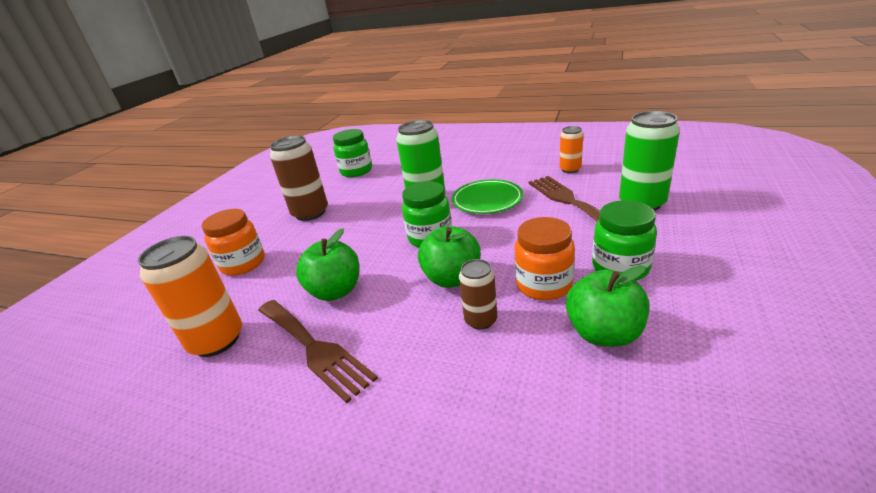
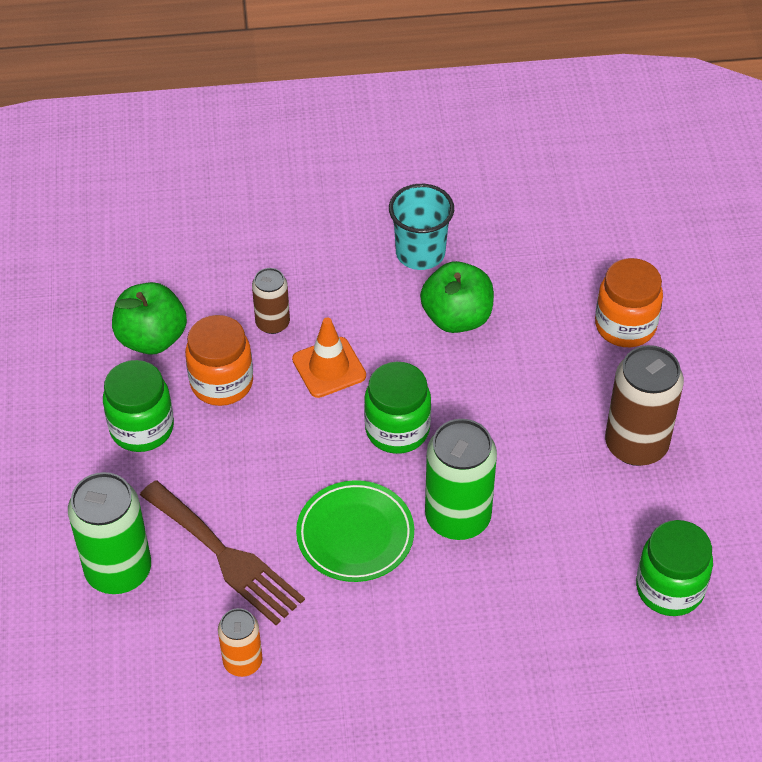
camera: 150 degrees right, 20 degrees up
orange can [138,236,242,357] -> none
brown fork [258,300,378,403] -> turquoise cup [389,184,454,270]
green apple [418,226,481,288] -> orange traffic cone [292,318,366,398]

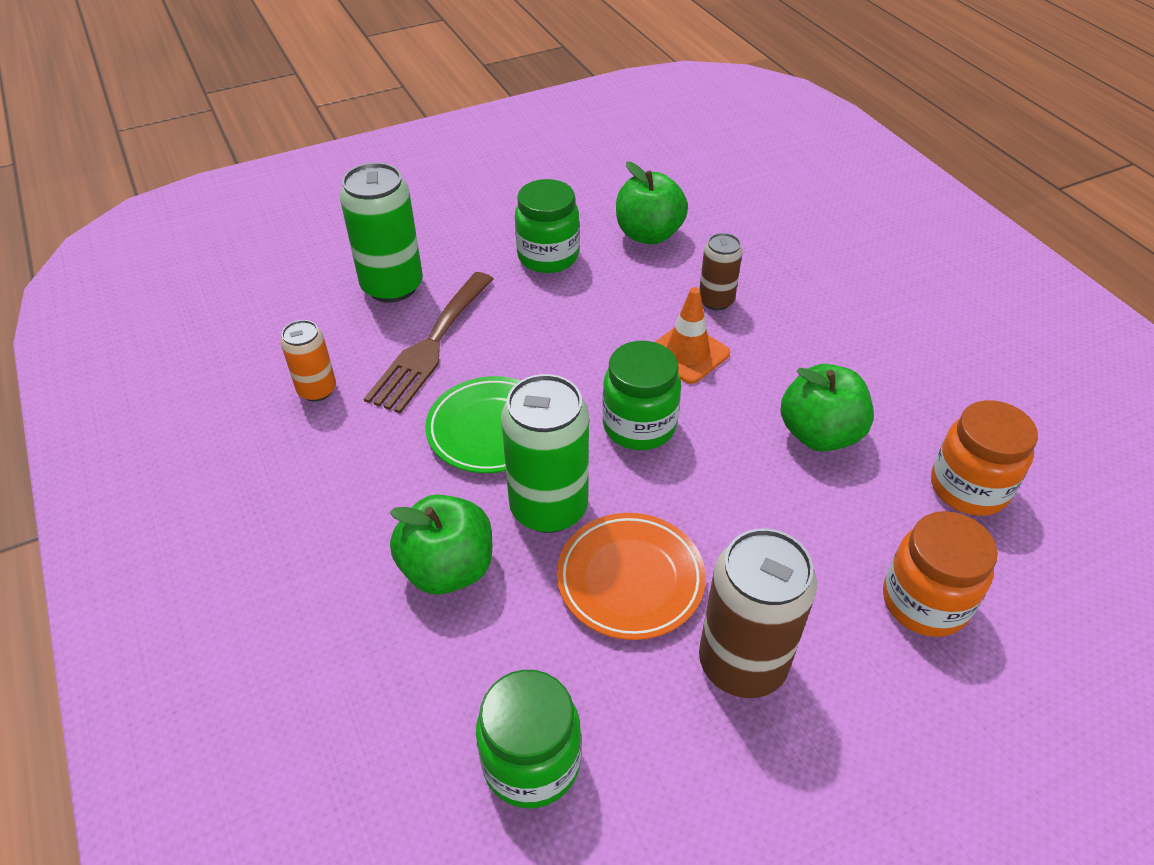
camera: 70 degrees right, 5 degrees down
orange jar [185,315,253,406] -> orange jar moved to [931,400,1038,516]
turquoise cup [389,184,454,270] -> none
none -> green apple [390,494,492,594]
none -> orange plate [557,513,706,640]

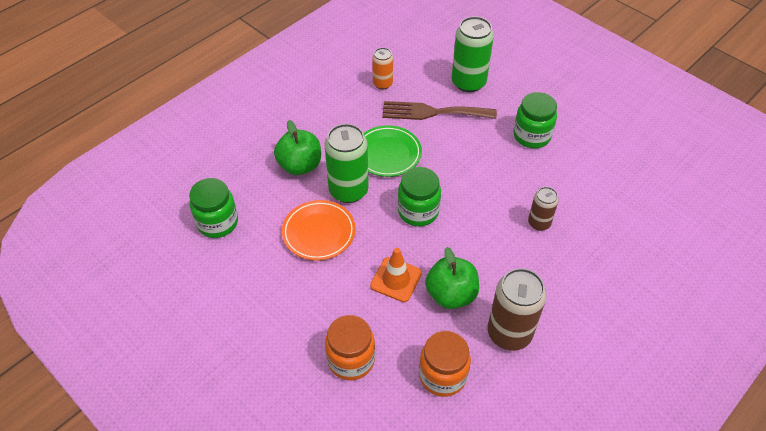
camera: 70 degrees right, 5 degrees up
green apple [616,162,688,245] -> none
orange traffic cone [655,287,730,384] -> orange traffic cone moved to [370,248,422,302]
brown can [699,528,817,698] -> brown can moved to [488,268,547,351]

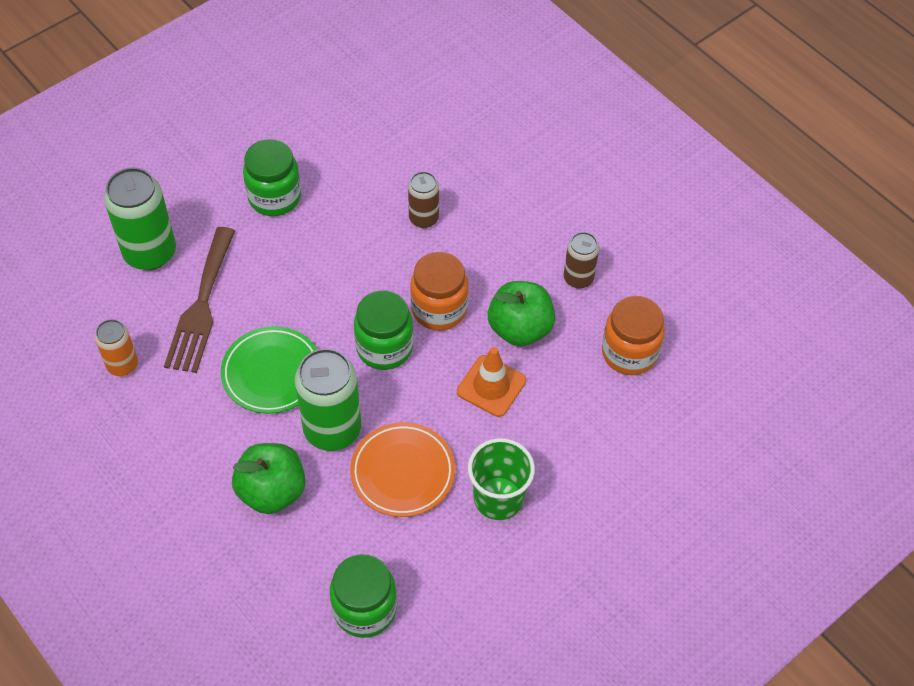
camera: 85 degrees left, 5 degrees up
orange jar [325,315,375,380] -> orange jar moved to [410,252,469,331]
brown can [488,268,547,351] -> brown can [564,232,599,288], size x0.57
none -> green cup [468,438,535,520]

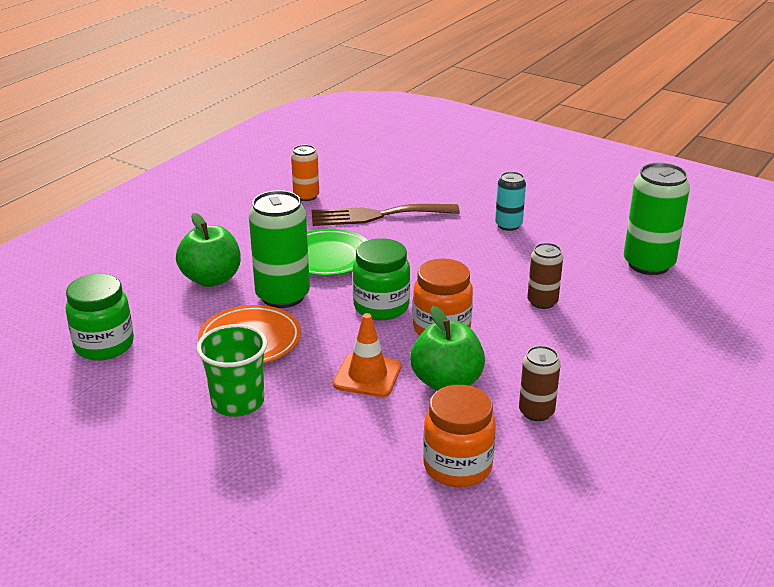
camera: 75 degrees right, 25 degrees down
green can [104,168,176,270] -> green can moved to [624,162,690,275]
green jar [243,139,301,216] -> turquoise can [495,171,526,231]

